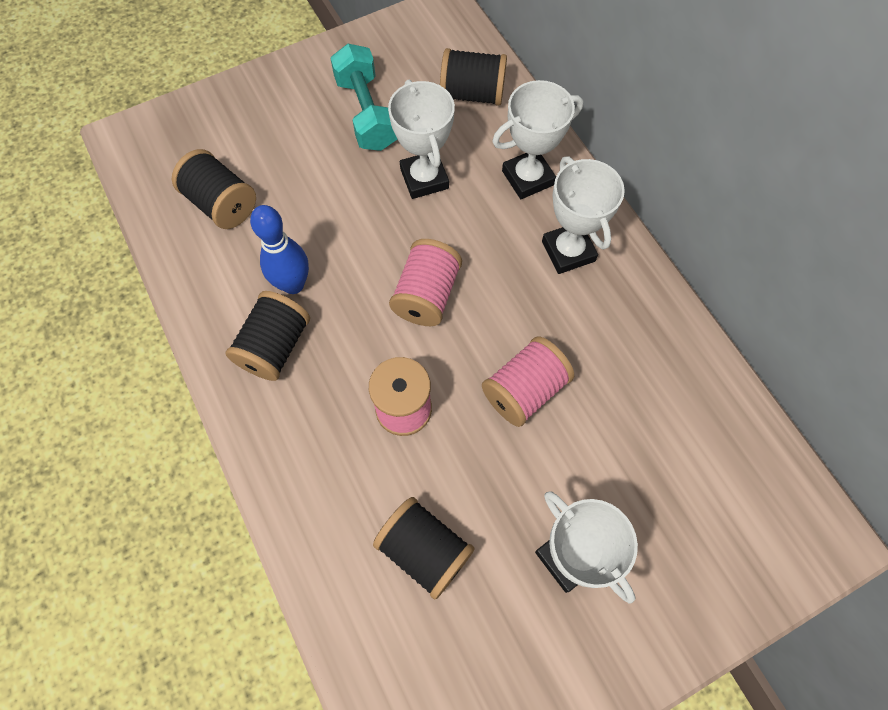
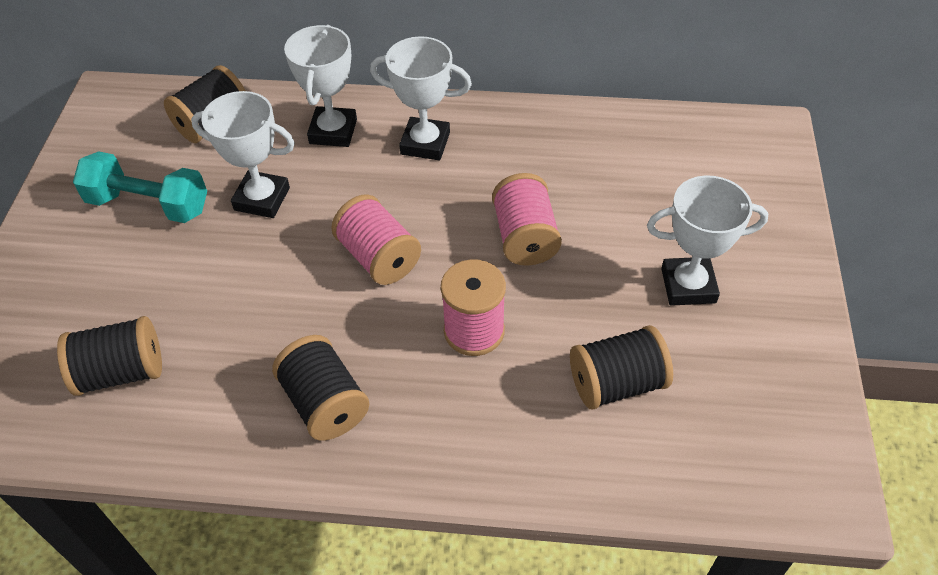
camera: 55 degrees left, 15 degrees down
blue bowling pin [250,205,309,294] -> none

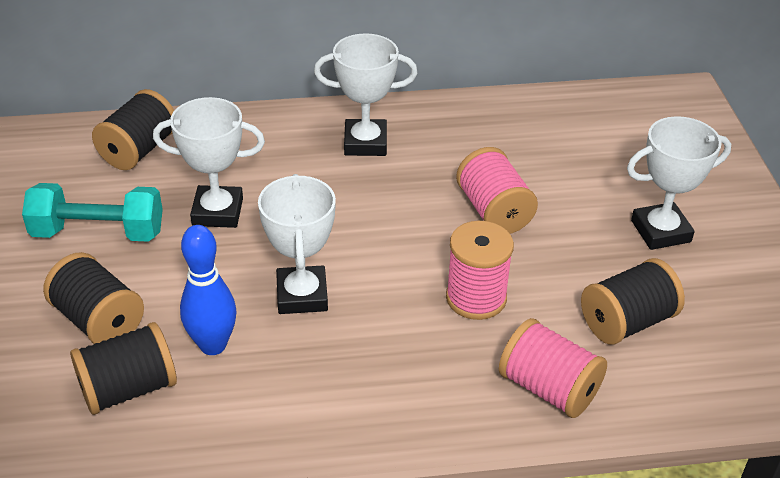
camera: 15 degrees left, 10 degrees down
black spool [272,335,369,441] -> black spool moved to [43,252,144,344]
white trophy [284,25,357,147] -> white trophy moved to [258,174,336,314]
pink spool [331,194,421,285] -> pink spool moved to [499,318,607,418]
none -> blue bowling pin [180,225,236,355]

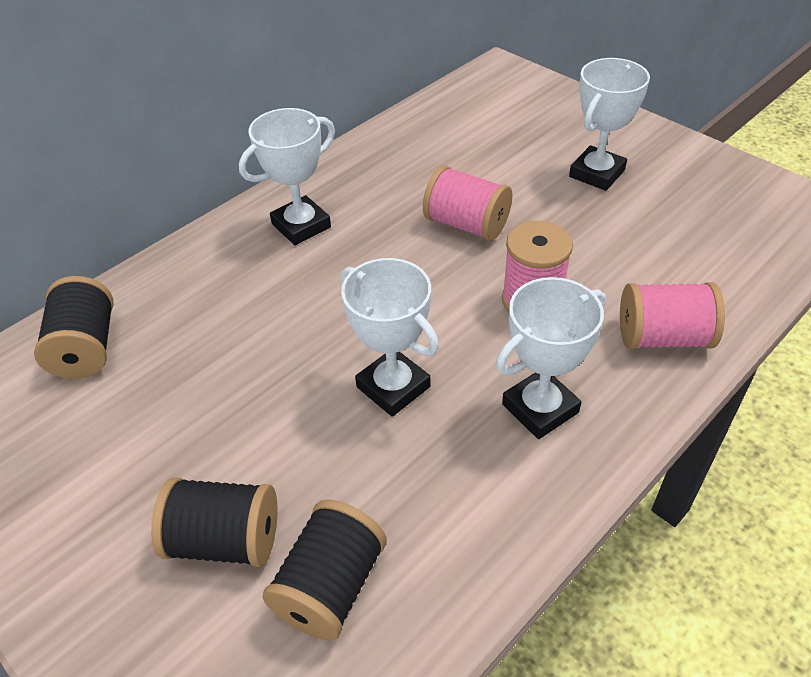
camera: 35 degrees left, 5 degrees up
turquoise dumbbell [22,183,163,242] -> none
white trophy [153,97,265,228] -> white trophy moved to [496,277,606,439]
blue bowling pin [180,225,236,355] -> none
black spool [581,258,685,345] -> none

